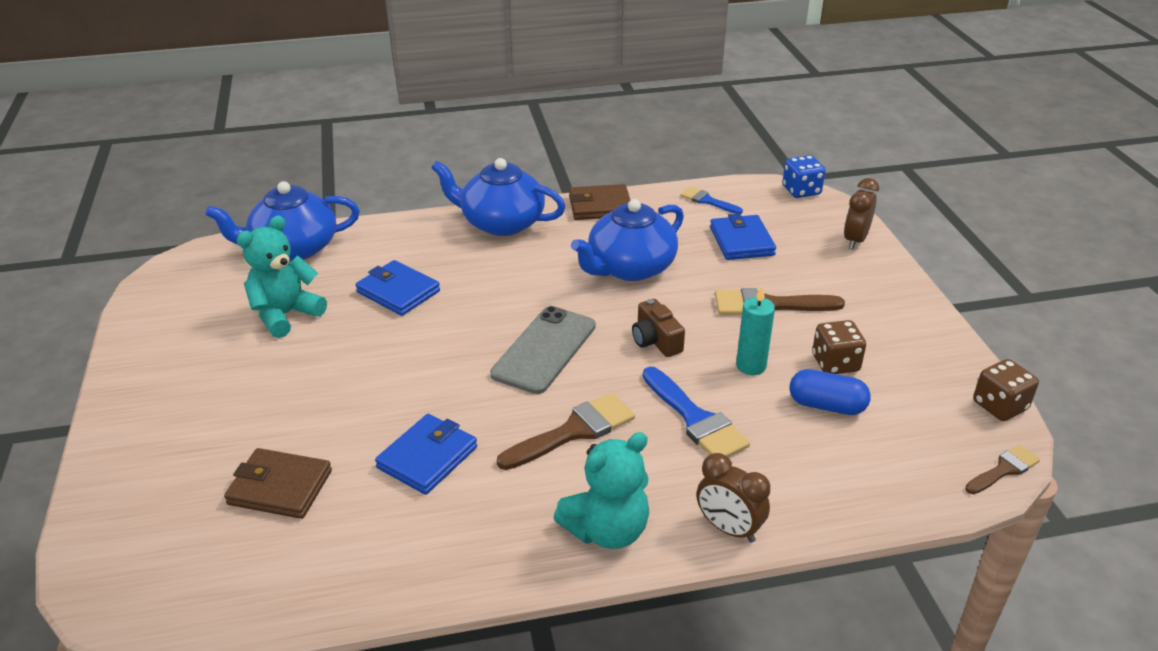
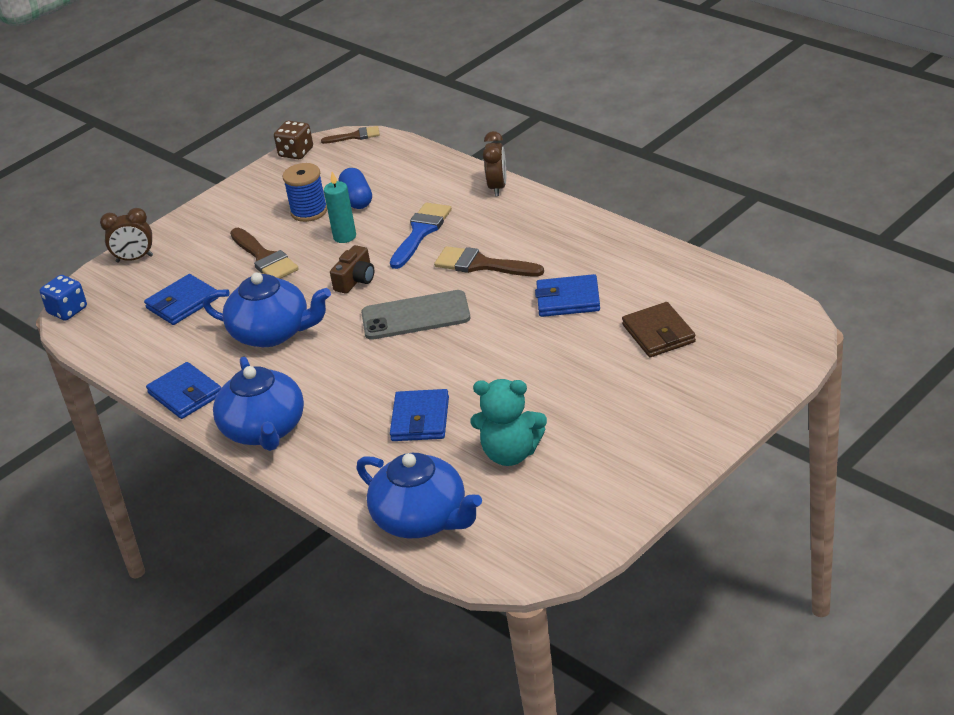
camera: 120 degrees left, 0 degrees up
turquoise teddy bear [554,432,649,549] -> none
brown wallet [569,184,630,220] -> blue wallet [146,362,222,419]
blue brush [681,187,743,214] -> none
brown dice [812,320,866,374] -> blue spool [282,163,327,222]
brown brush [965,445,1040,494] -> brown brush turned 150 degrees clockwise [321,126,380,144]

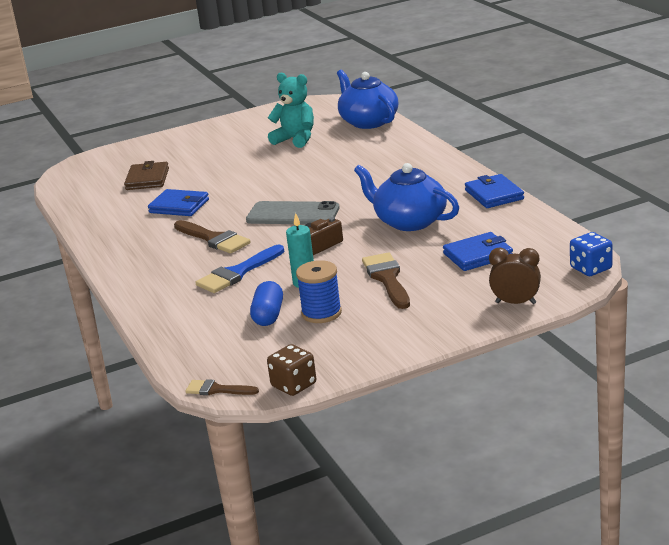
camera: 160 degrees left, 10 degrees down
blue teapot [213,356,304,451] -> none
blue wallet [390,389,449,441] -> none
brown clock [483,131,506,196] -> none

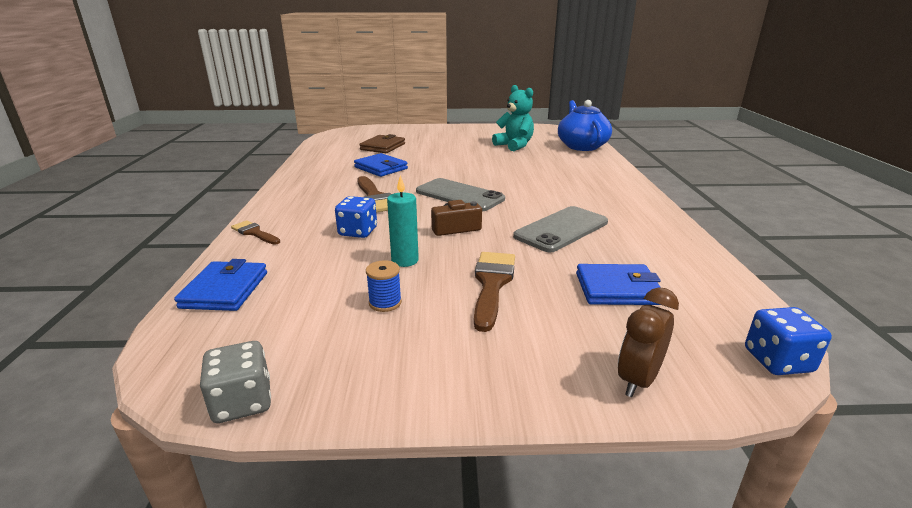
camera: 20 degrees right, 0 degrees up
brown brush [185,379,259,395] -> brown brush moved to [231,220,280,245]
blue brush [195,245,284,293] -> blue dice [335,196,377,238]
blue capsule [250,281,283,326] -> none
brown dice [267,344,316,396] -> grey dice [200,341,271,423]
blue spool [296,260,342,323] -> blue spool [366,260,402,312], size x0.63
blue teapot [354,163,459,231] -> grey phone [513,206,608,252]
blue wallet [465,174,524,208] -> blue wallet moved to [174,259,267,311]
brown clock [489,247,541,304] -> brown clock turned 90 degrees counterclockwise [618,287,679,397]

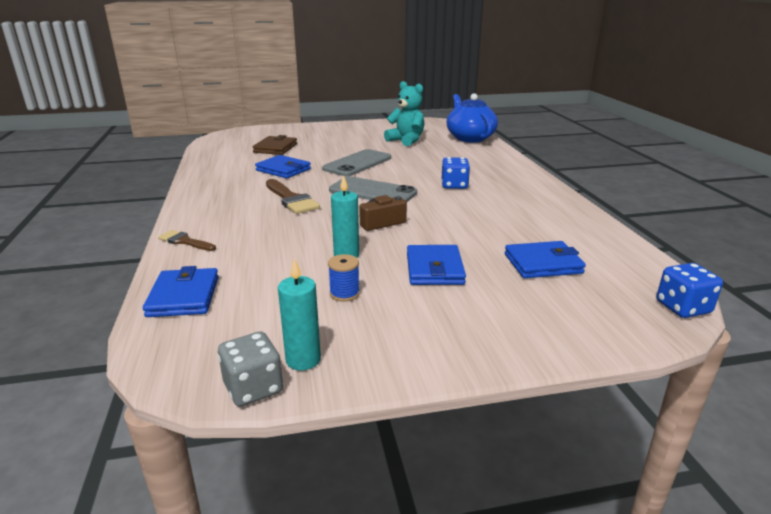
camera: 10 degrees left, 0 degrees up
blue dice [335,196,377,238] -> blue dice moved to [442,157,470,189]
brown brush [474,252,515,332] -> blue wallet [407,245,466,285]
grey phone [513,206,608,252] -> grey phone moved to [322,149,391,176]
brown clock [618,287,679,397] -> none
none -> turquoise candle [278,258,321,371]

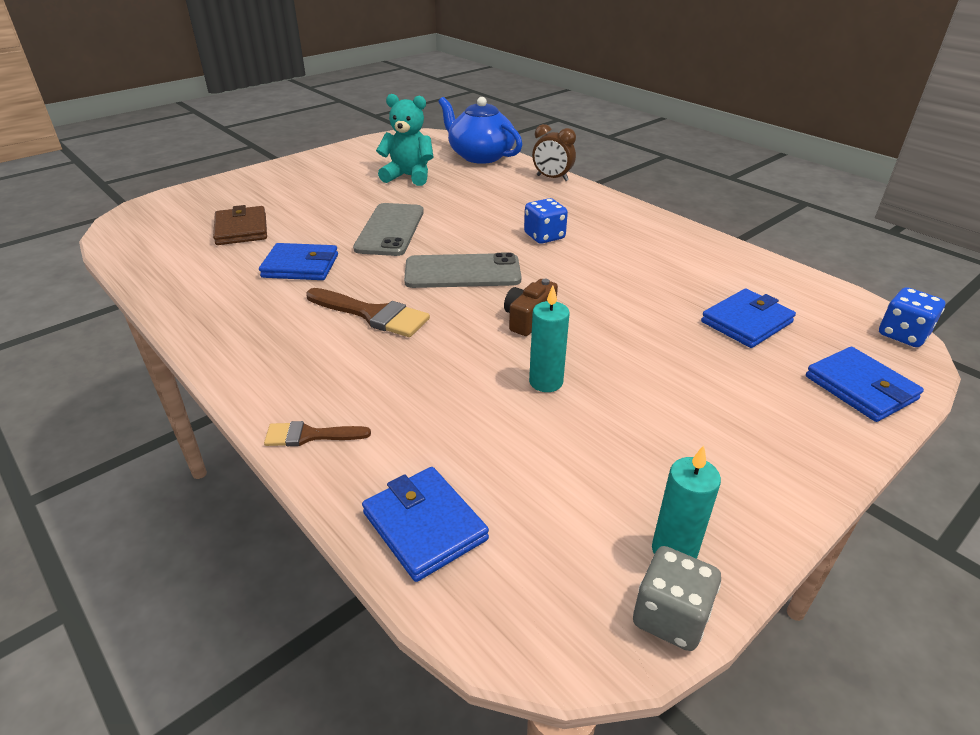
camera: 30 degrees left, 10 degrees up
blue spool [328,254,360,302] -> none
blue wallet [407,245,466,285] -> blue wallet moved to [806,347,924,422]
none -> brown clock [532,124,576,181]

